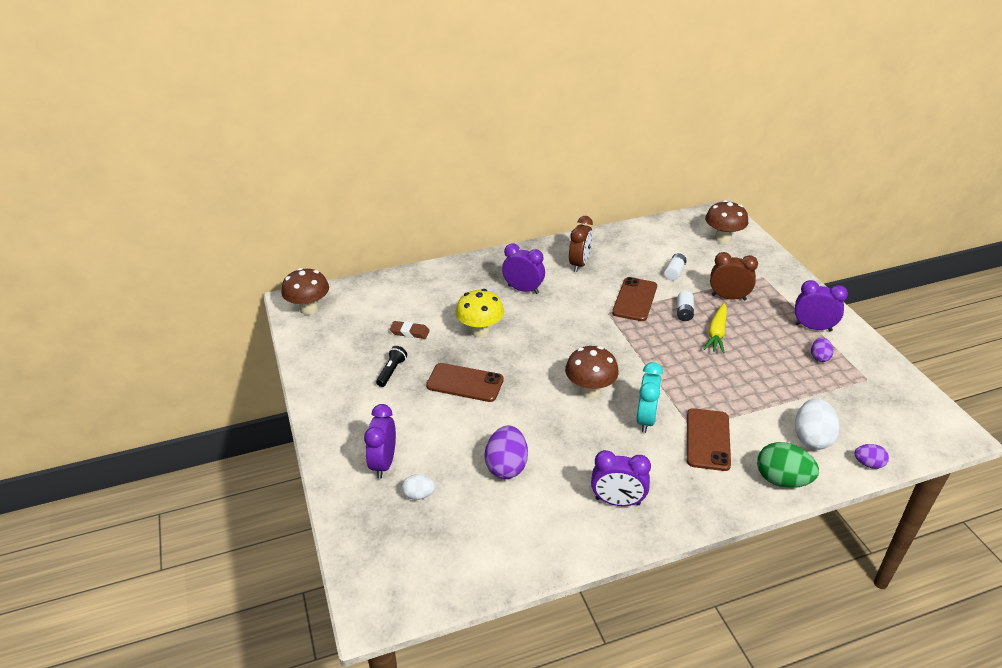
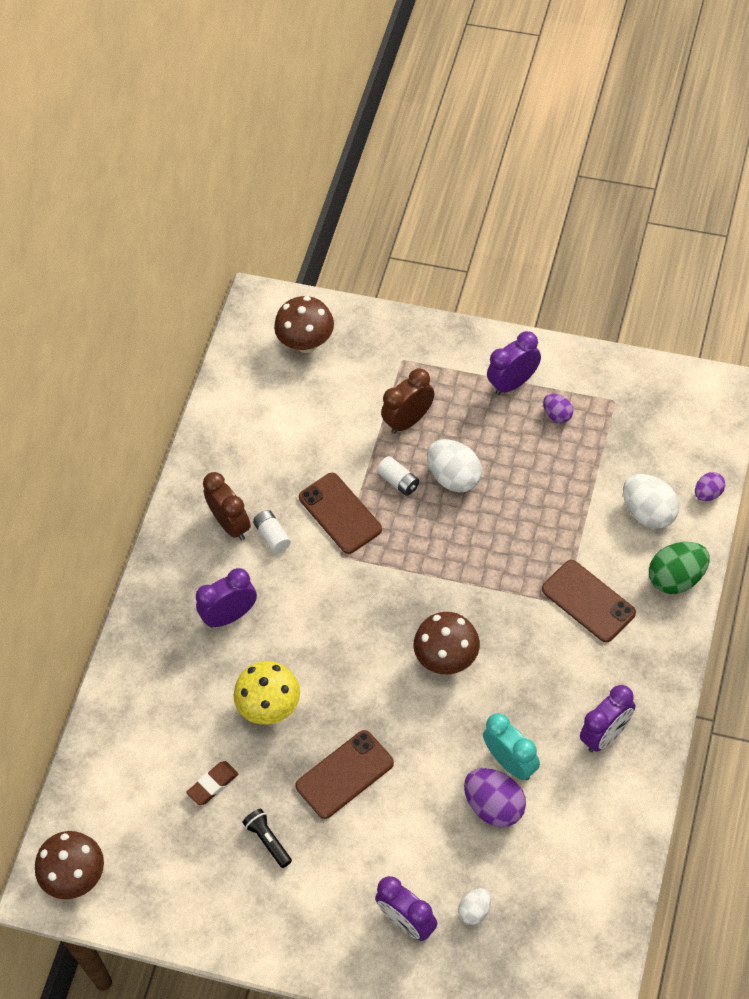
camera: 50 degrees left, 20 degrees up
turquoise clock [636,362,663,433] -> turquoise clock moved to [483,713,540,780]
white battery [664,253,687,281] -> white battery moved to [253,510,291,554]
yellow carrot [704,303,727,354] -> white egg [427,439,482,493]

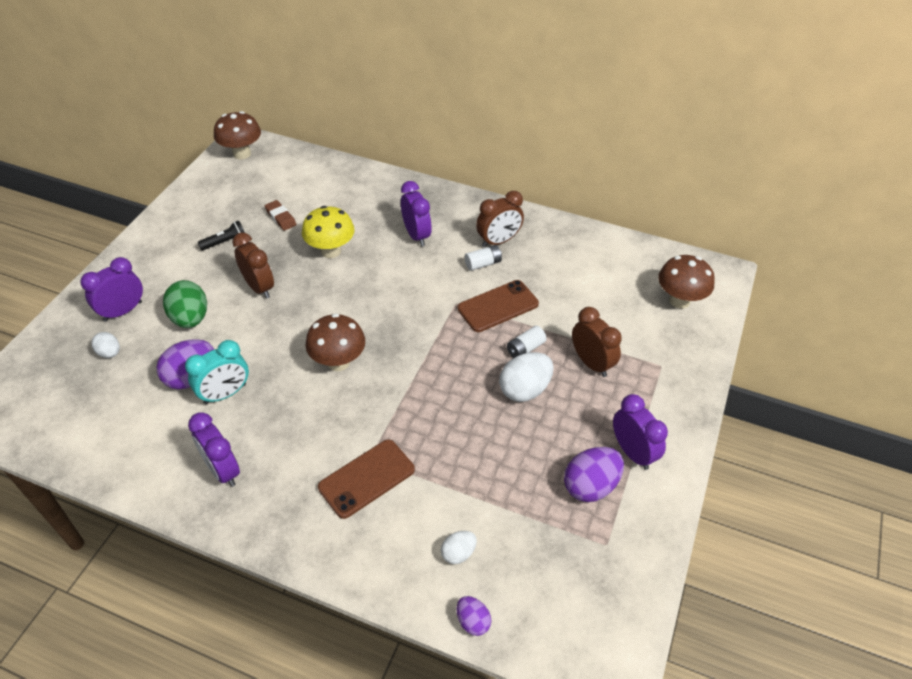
camera: 90 degrees right, 10 degrees down
brown phone [295,730,394,819] -> brown clock [232,232,274,299]
purple egg [543,394,573,423] -> purple egg [564,447,624,502], size x1.78
white egg [623,474,679,529] -> white egg [441,531,477,564], size x0.56
green egg [649,542,710,594] -> green egg moved to [163,280,207,328]

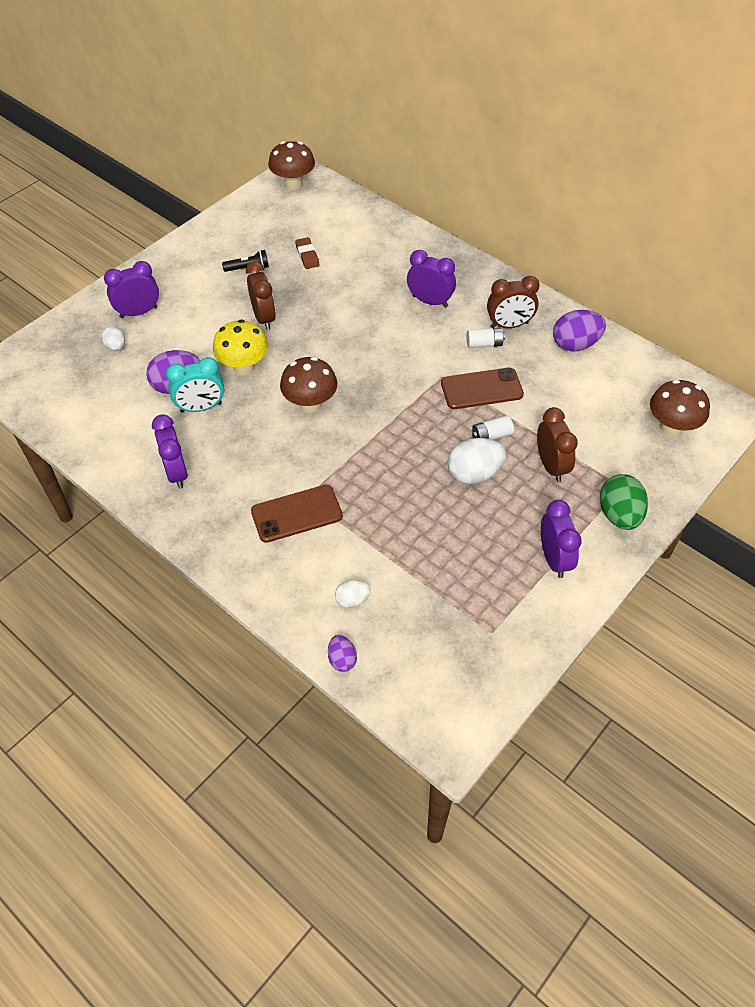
camera: 20 degrees right, 5 degrees up
green egg [163,280,207,328] -> green egg moved to [600,474,648,530]
yellow mushroom [302,206,355,258] -> yellow mushroom moved to [213,320,268,375]
purple clock [401,181,431,247] -> purple clock turned 60 degrees counterclockwise [407,250,456,308]
purple egg [564,447,624,502] -> purple egg moved to [553,310,606,352]

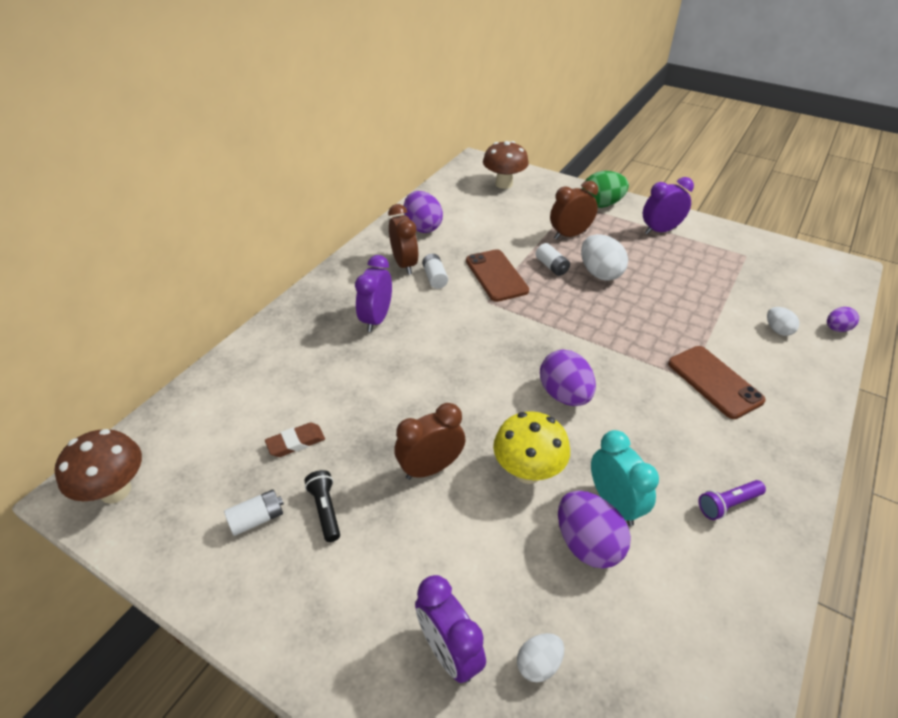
camera: 100 degrees left, 10 degrees down
purple clock [152,414,188,489] -> purple flashlight [699,480,766,520]
brown mushroom [280,357,337,413] -> purple egg [540,349,596,406]
none -> white battery [224,490,284,536]

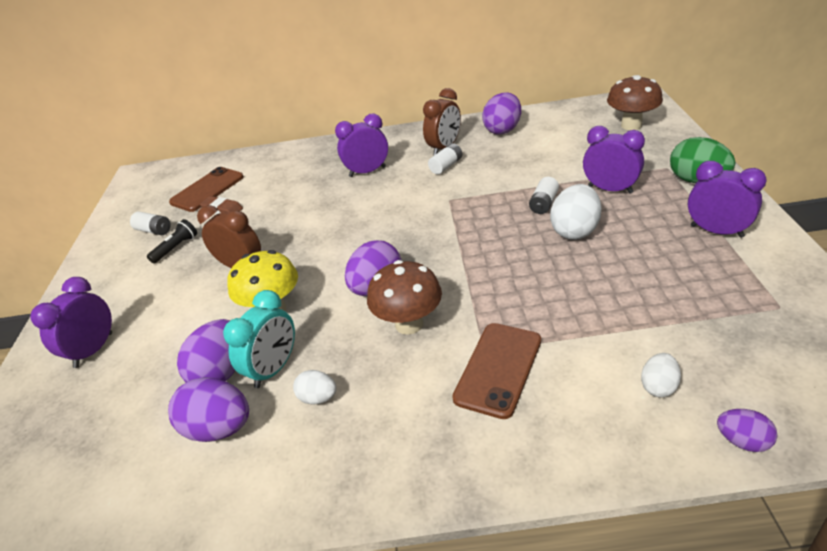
camera: 60 degrees right, 5 degrees down
brown mushroom [55,429,142,504] -> brown mushroom moved to [367,260,442,335]
brown phone [466,249,529,302] -> brown phone moved to [169,167,244,212]
white egg [517,633,564,682] -> white egg moved to [293,370,337,405]
brown clock [550,181,598,239] -> purple clock [583,126,645,193]
purple flashlight [699,480,766,520] -> none
none -> purple egg [168,377,249,442]

